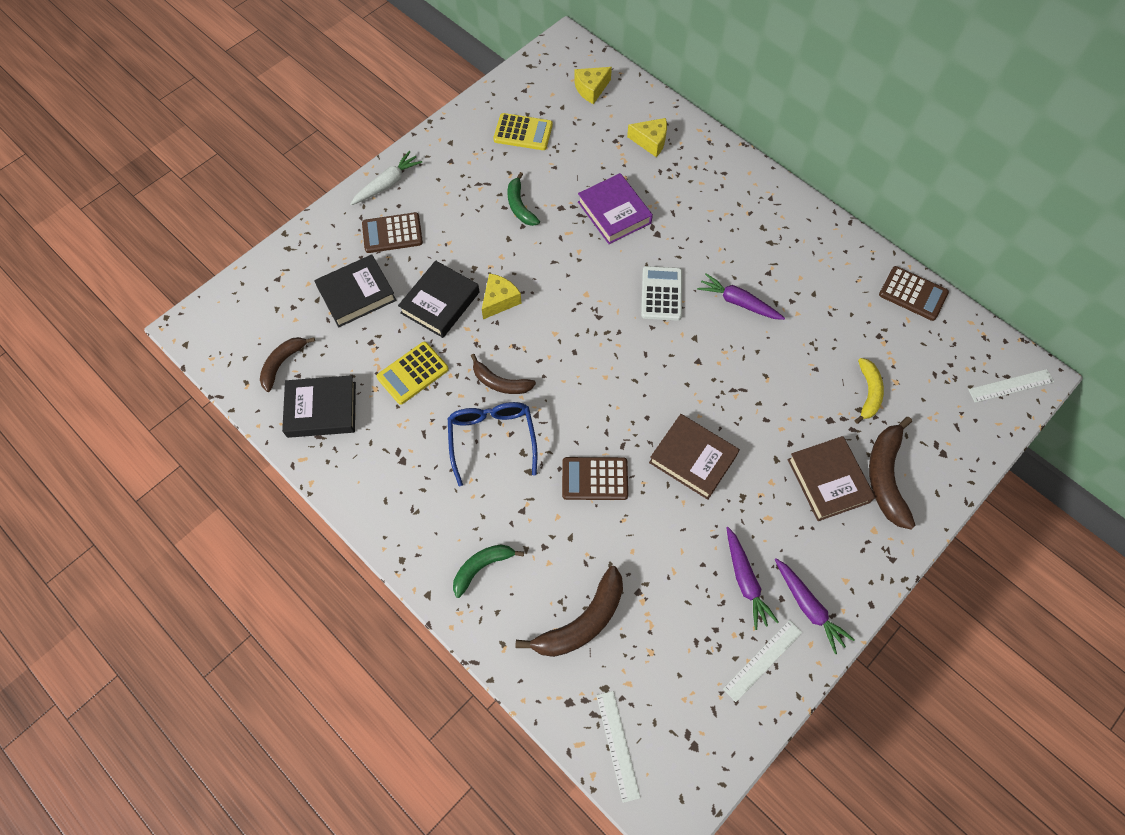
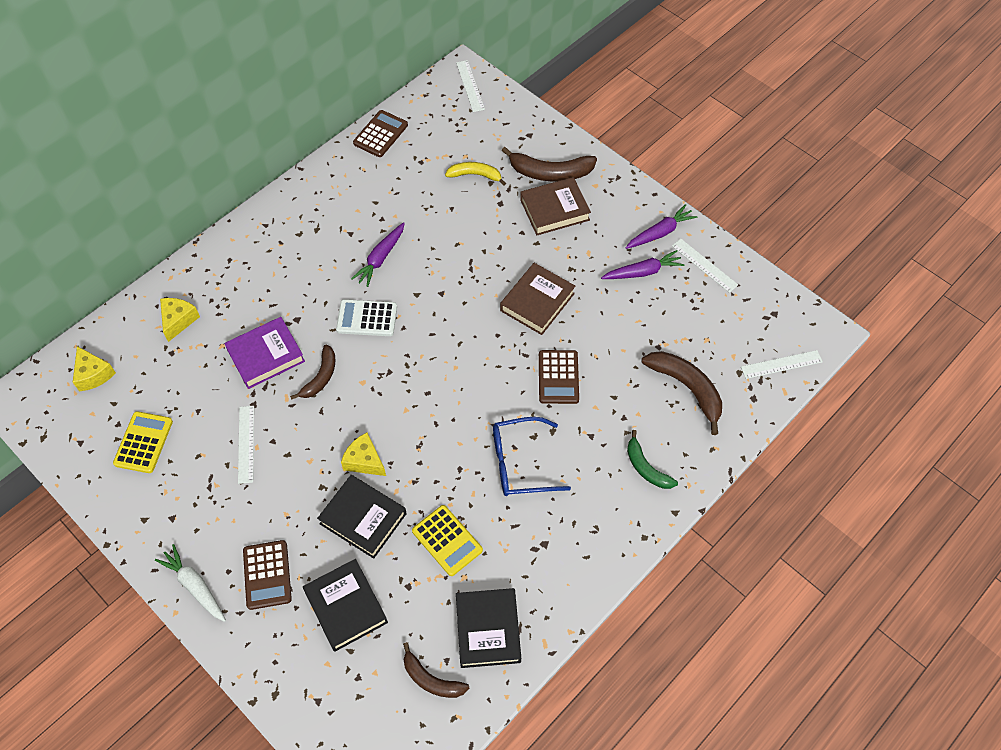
camera: 90 degrees left, 5 degrees down
brown banana [471,354,536,394] -> brown banana moved to [290,344,335,400]
green banana [508,172,540,226] -> white ruler [238,406,254,484]

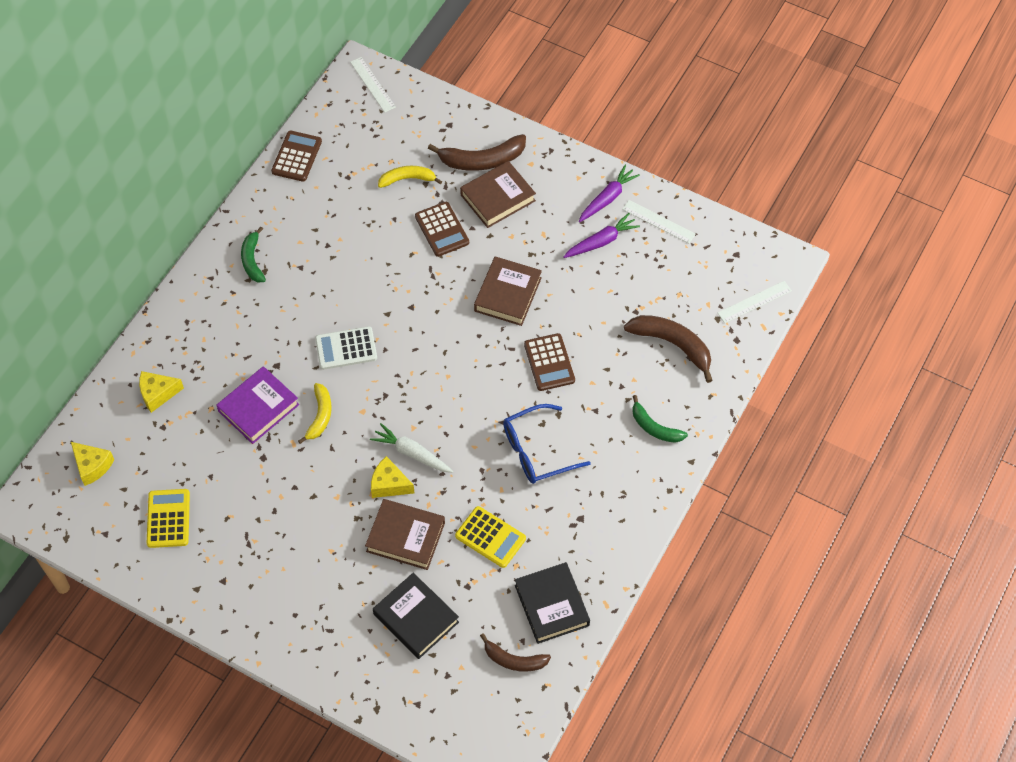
camera: 15 degrees left, 0 degrees up
white carrot [155,544,226,622] -> white carrot moved to [370,423,453,473]
yellow cheese [160,298,200,342] -> yellow cheese turned 105 degrees counterclockwise [139,371,184,413]
white ruler [238,406,254,484] -> none
brown calculator [243,540,292,610] -> brown calculator moved to [415,202,469,257]
brown banana [290,344,335,400] -> yellow banana [298,383,332,444]
black book [317,475,407,559] -> brown book [365,499,445,570]
purple carrot [351,222,405,287] -> none
none -> green banana [241,227,266,282]

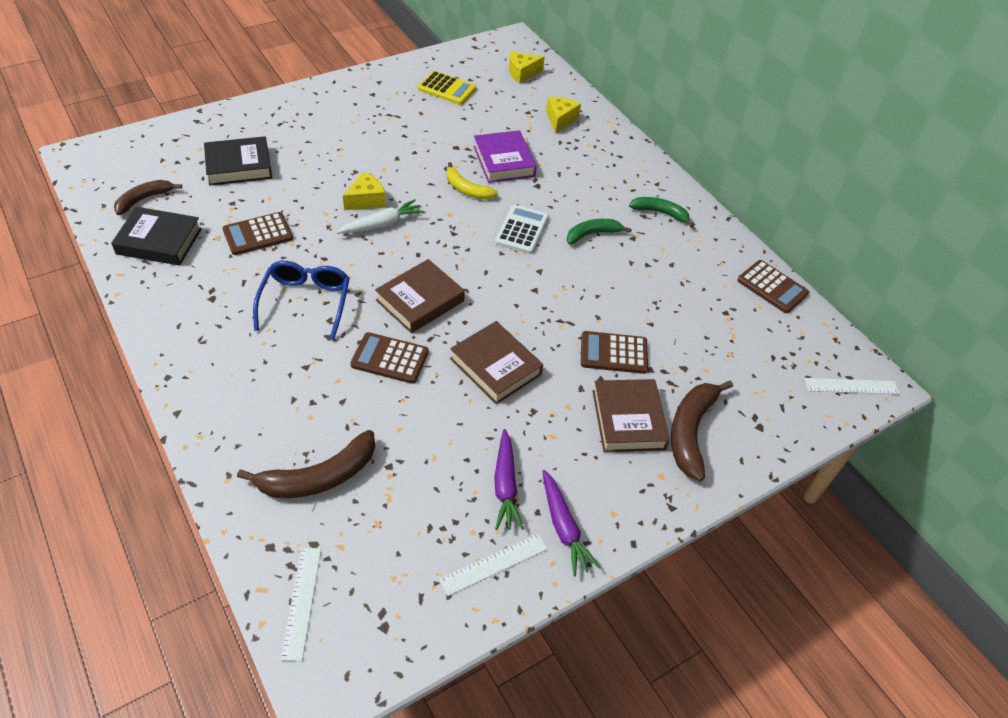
camera: 115 degrees right, 10 degrees down
brown book [365,499,445,570] -> brown book moved to [375,259,465,333]
yellow banana [378,166,442,188] -> none
yellow calculator [455,506,526,568] -> brown calculator [222,212,293,255]
green banana [632,395,688,443] -> green banana moved to [567,219,632,245]

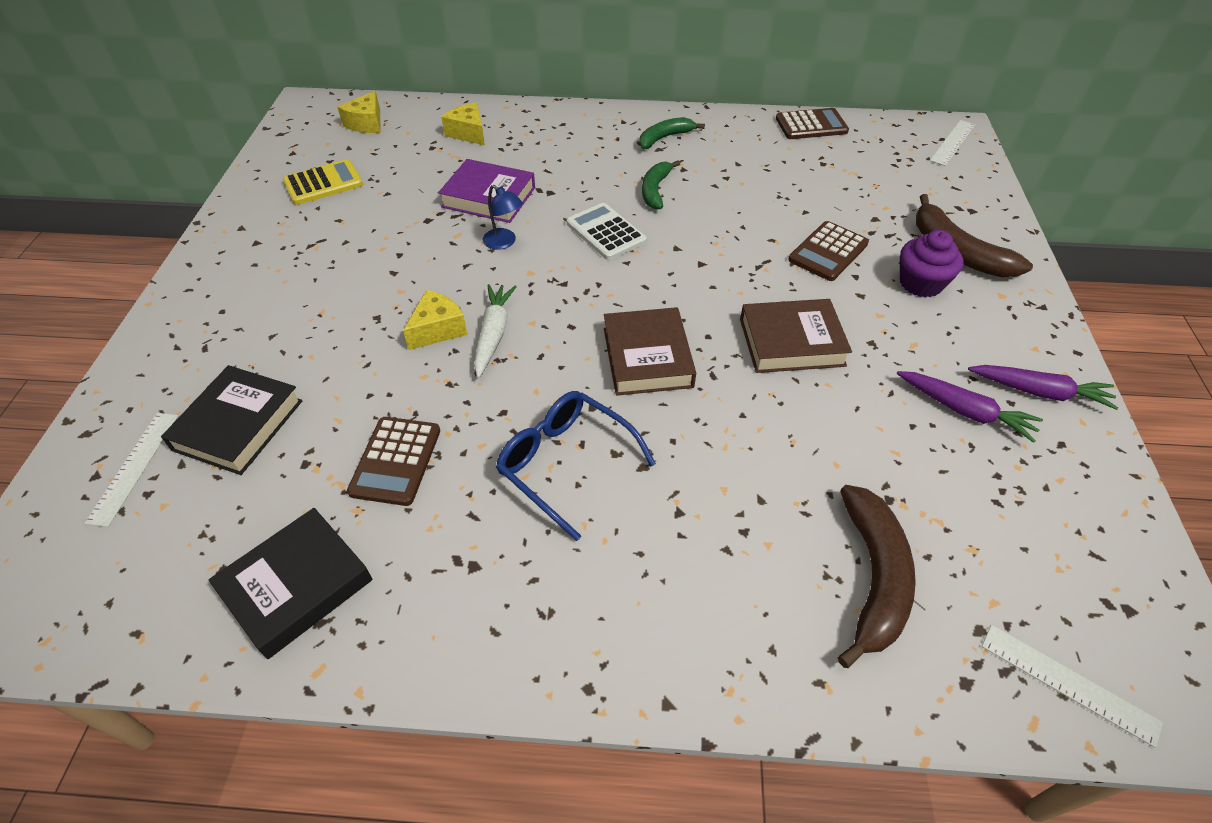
camera: 50 degrees left, 0 degrees up
brown banana [114,180,182,215] -> none
yellow cheese [343,172,386,210] -> yellow cheese turned 45 degrees clockwise [403,290,468,350]
brown calculator [351,332,429,384] -> none
white ruler [439,534,547,596] -> white ruler moved to [84,413,178,527]
yellow banana [447,162,498,199] -> blue lamp [483,185,523,250]
brown book [592,379,670,452] -> purple cupcake [900,230,963,297]

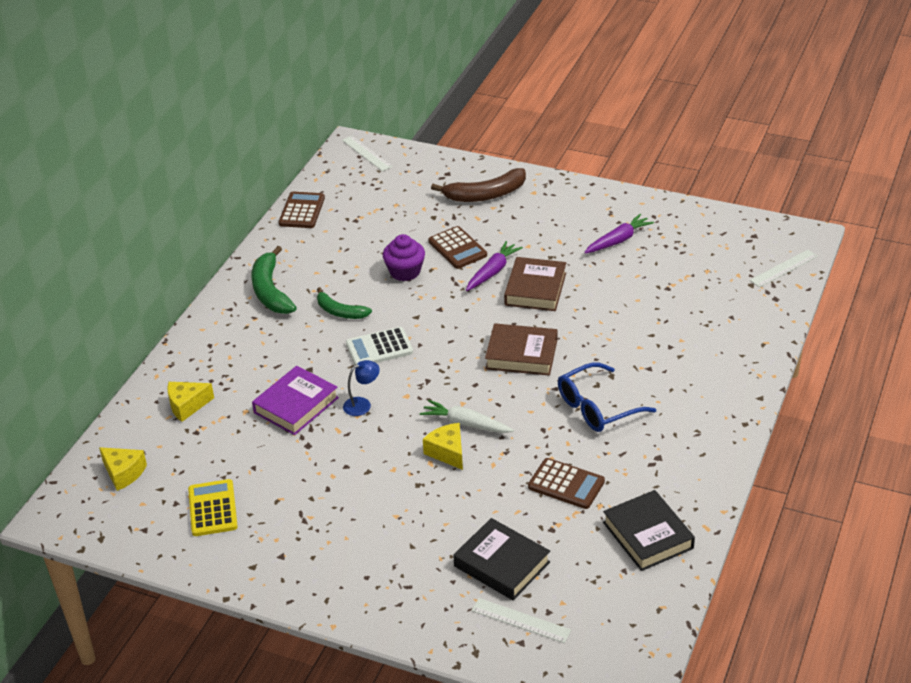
camera: 70 degrees left, 10 degrees down
green banana [639,117,705,149] -> green banana [252,246,297,314], size x1.56
brown banana [837,485,916,668] -> none
purple cupcake [900,230,963,297] -> purple cupcake moved to [383,234,425,281]
purple carrot [968,365,1118,410] -> purple carrot moved to [466,241,523,291]

